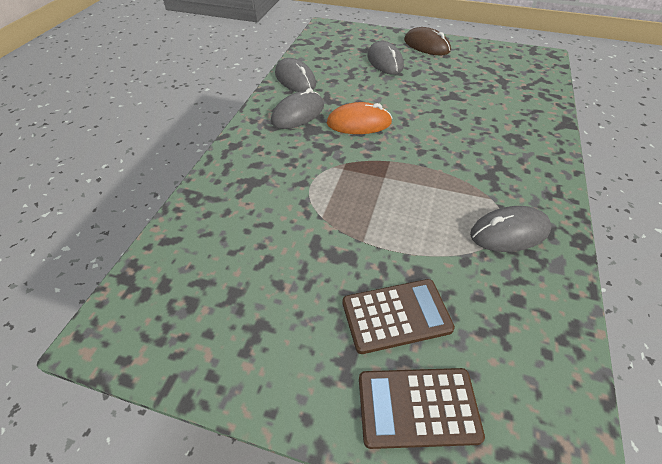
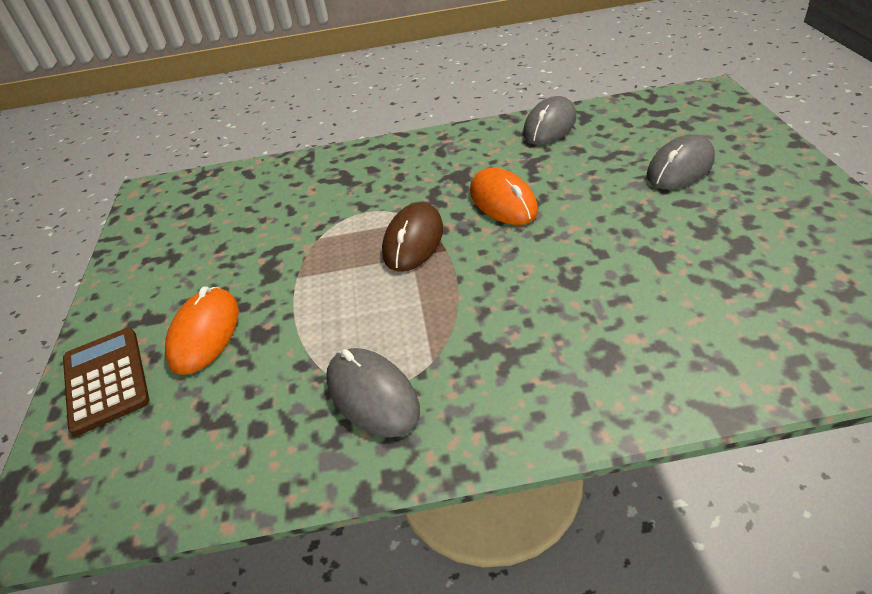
camera: 70 degrees right, 5 degrees down
grey mouse [271,88,324,129] -> none
brown calculator [342,279,455,354] -> orange mouse [165,286,239,375]
brown mouse [404,27,451,55] -> brown mouse moved to [382,203,443,272]

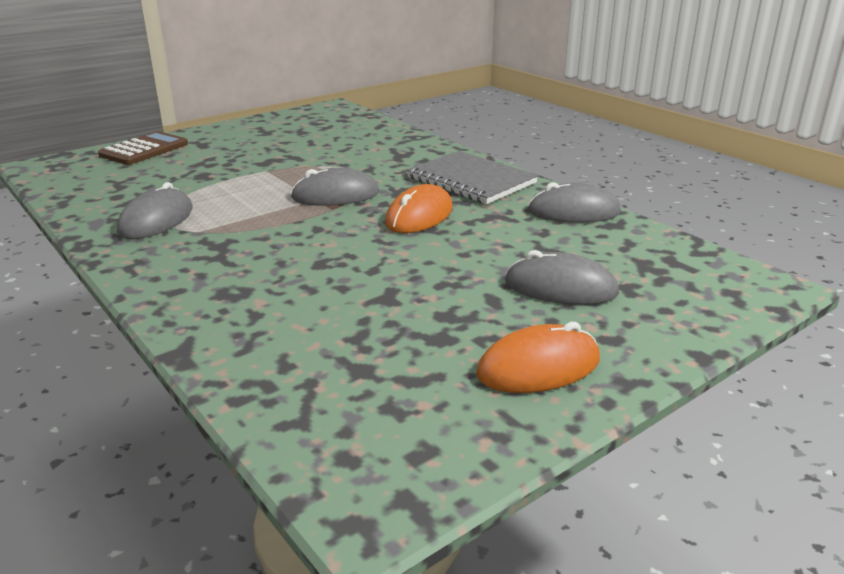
camera: 55 degrees right, 15 degrees down
orange mouse [165,286,239,375] -> orange mouse moved to [476,322,600,393]
brown mouse [382,203,443,272] -> grey mouse [290,168,379,206]
none -> grey notebook [407,151,538,204]

